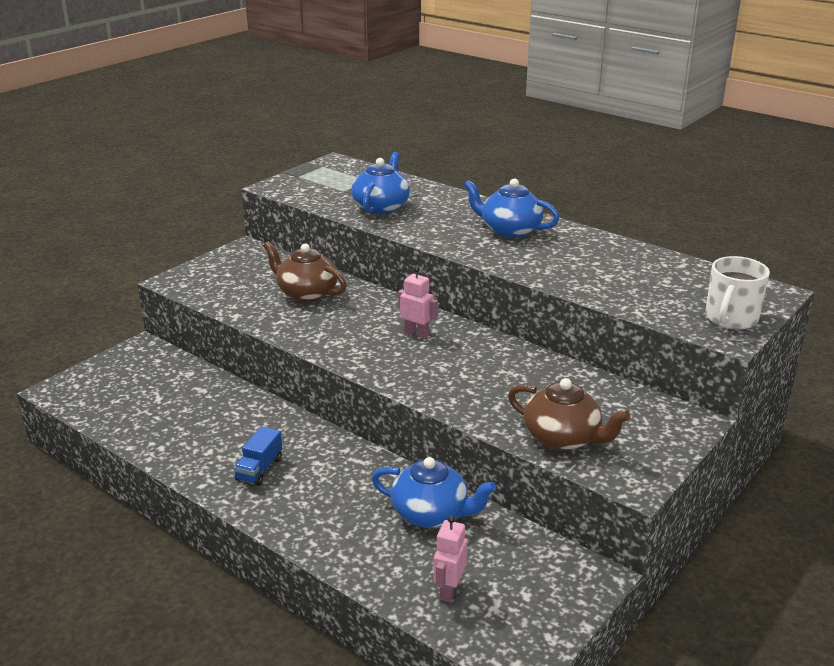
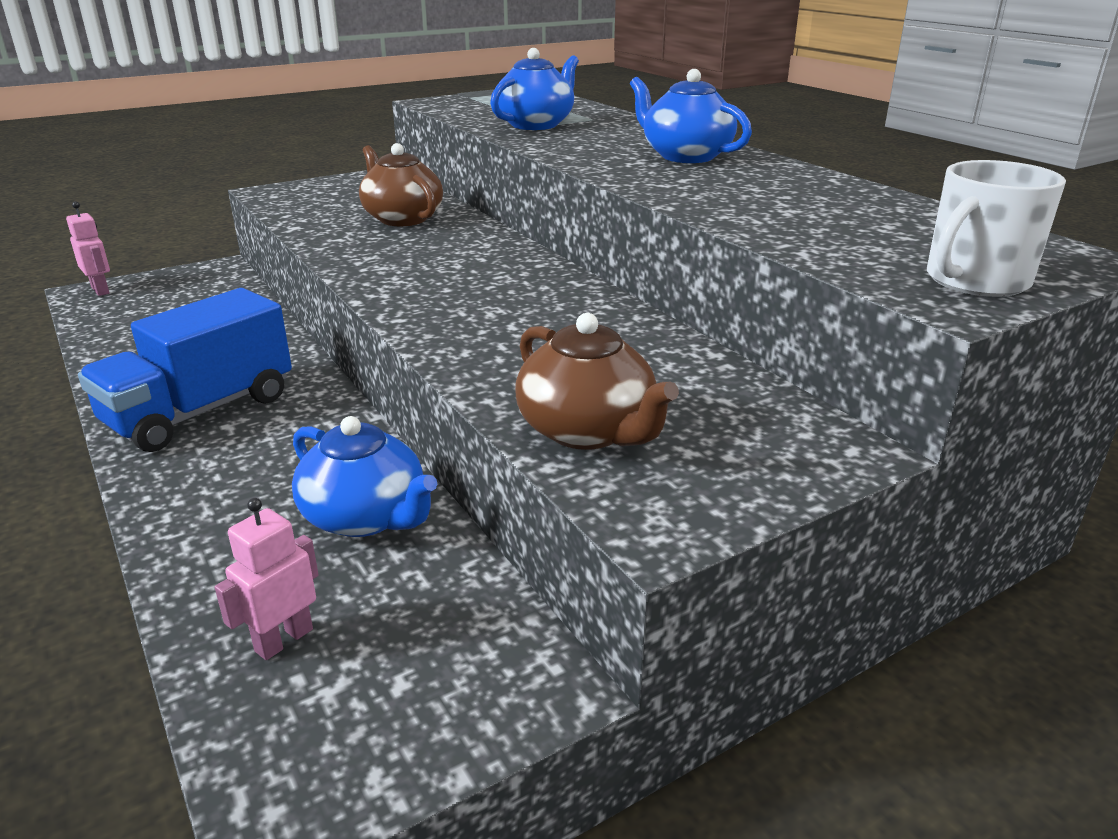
camera: 20 degrees right, 0 degrees up
blue truck [234,426,282,486] -> blue truck [78,288,292,452], size x2.14
pink robot [398,267,438,339] -> pink robot moved to [66,201,110,296]

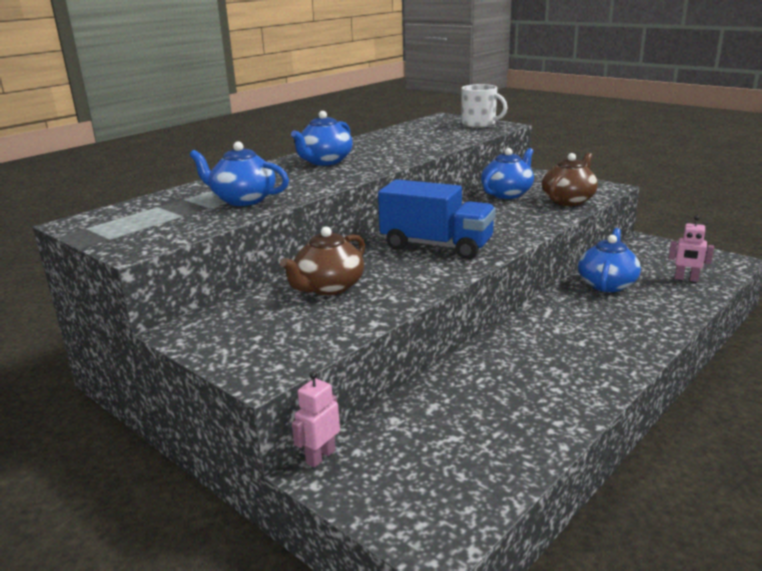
camera: 105 degrees left, 5 degrees down
pink robot [66,201,110,296] -> pink robot moved to [292,371,340,468]
blue truck [78,288,292,452] -> blue truck moved to [378,179,496,260]
none -> blue teapot [481,148,534,199]

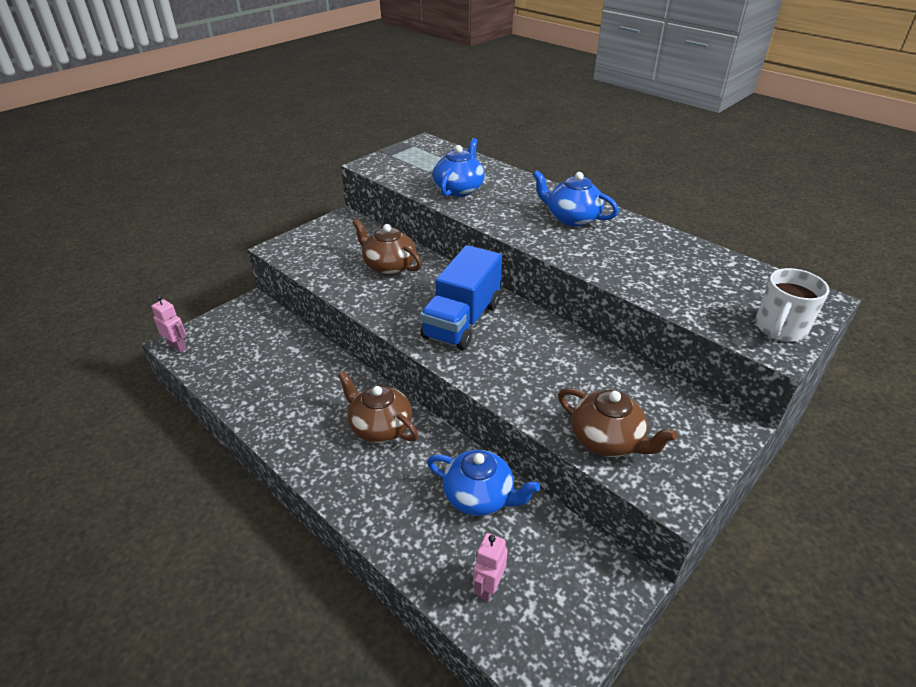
camera: 90 degrees right, 15 degrees up
pink robot [292,371,340,468] -> pink robot moved to [151,296,187,352]
blue teapot [481,148,534,199] -> none
none -> brown teapot [338,371,418,443]

